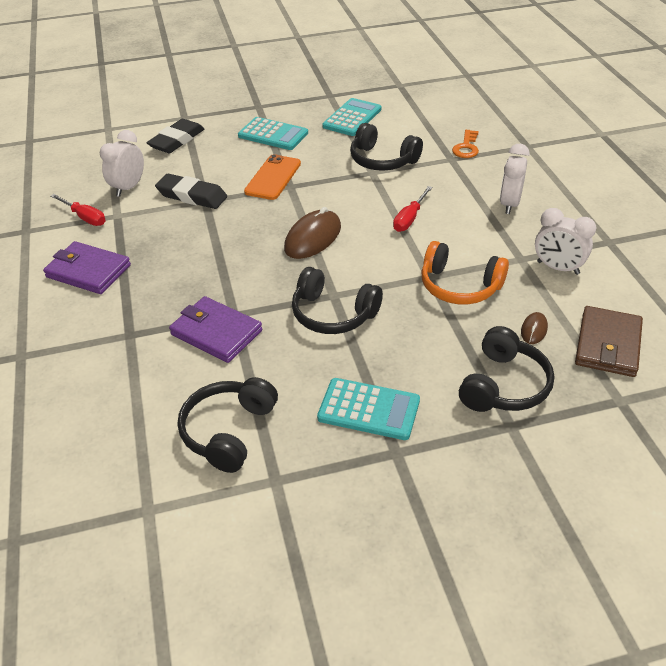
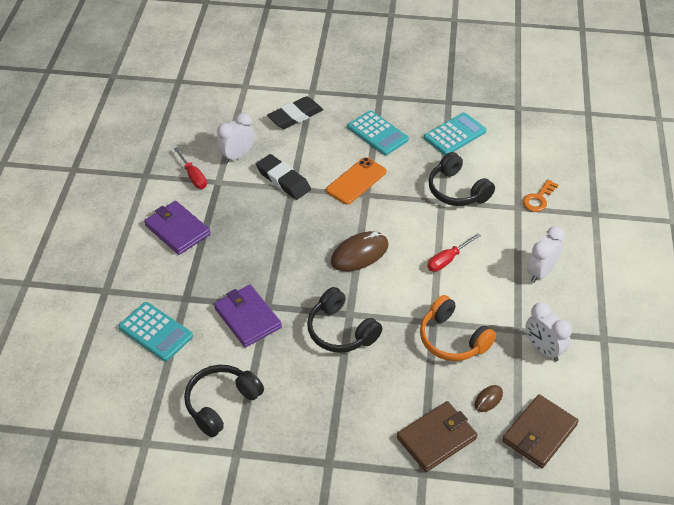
camera: 20 degrees right, 5 degrees up
turquoise calculator [317,378,420,440] -> turquoise calculator moved to [119,302,193,362]
black headphones [459,326,554,412] -> brown wallet [397,401,478,472]

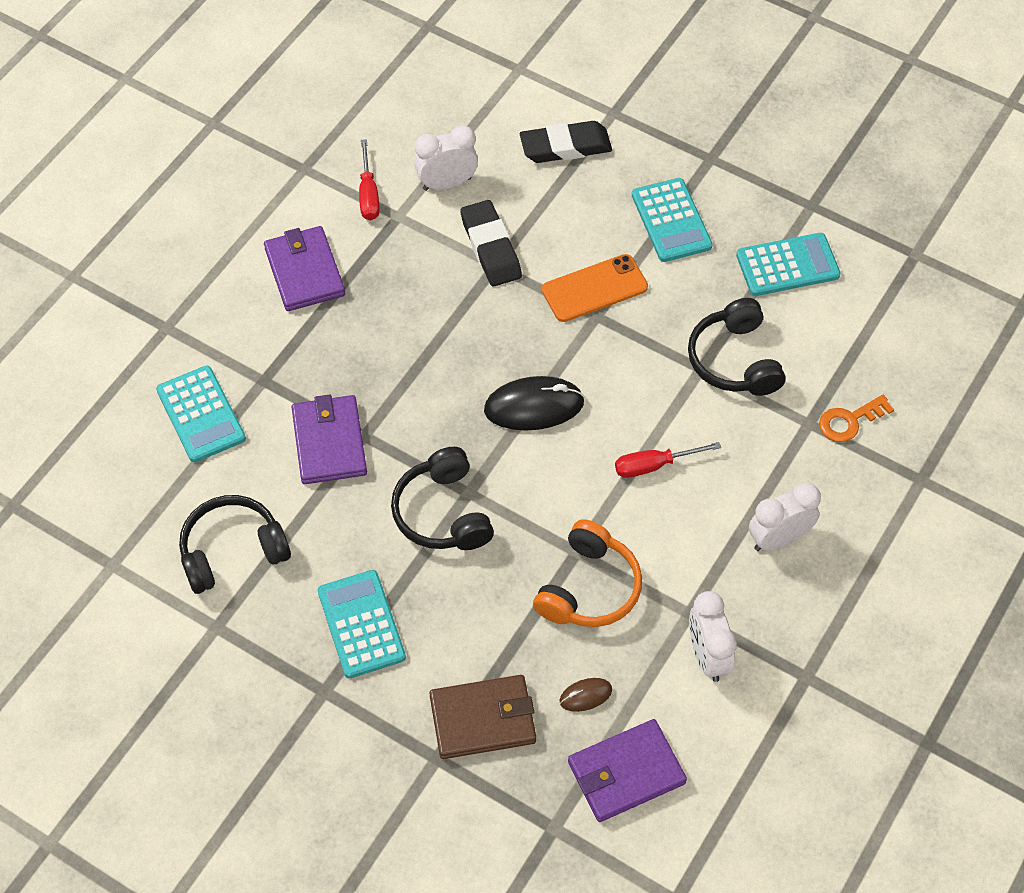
camera: 25 degrees right, 10 degrees up
brown mouse [331,231,388,271] -> black mouse [484,376,585,431]
orange headphones [420,295,496,361] -> orange headphones turned 135 degrees counterclockwise [533,519,642,627]
brown wallet [502,394,579,468] -> purple wallet [568,719,687,822]
none -> turquoise calculator [318,570,406,678]

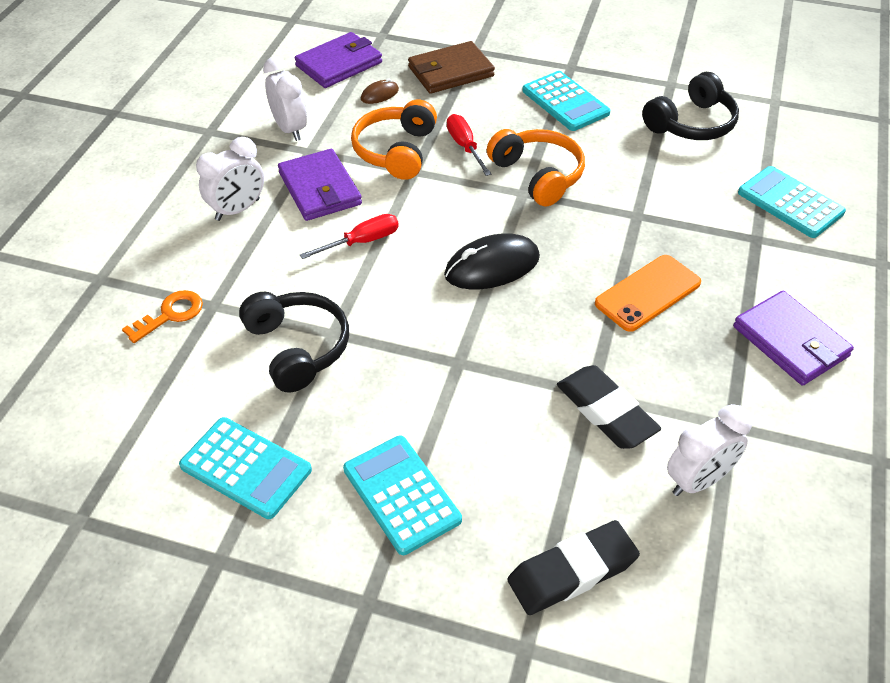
camera: 165 degrees right, 10 degrees down
purple wallet [292,395,367,484] -> purple wallet moved to [278,149,362,221]
red screwdriver [359,139,380,220] -> red screwdriver moved to [447,114,492,176]
black headphones [391,447,494,550] -> orange headphones [487,129,585,206]
orange phone [542,254,648,322] -> orange phone moved to [595,255,701,332]
turquoise calculator [736,233,841,296] -> turquoise calculator turned 120 degrees counterclockwise [179,417,312,519]

